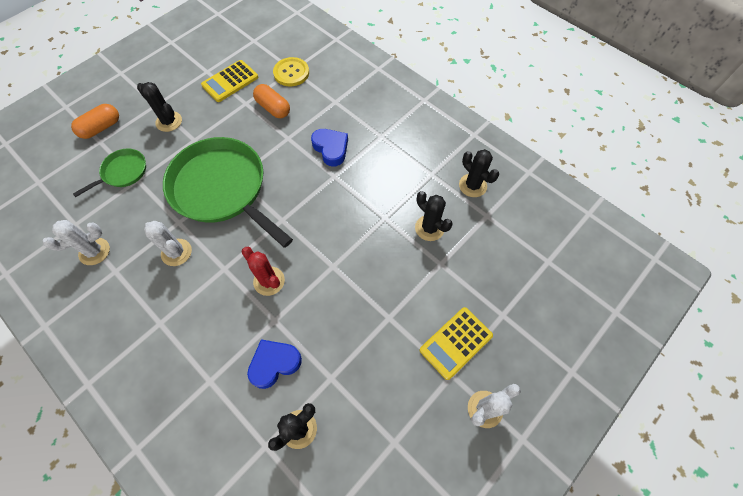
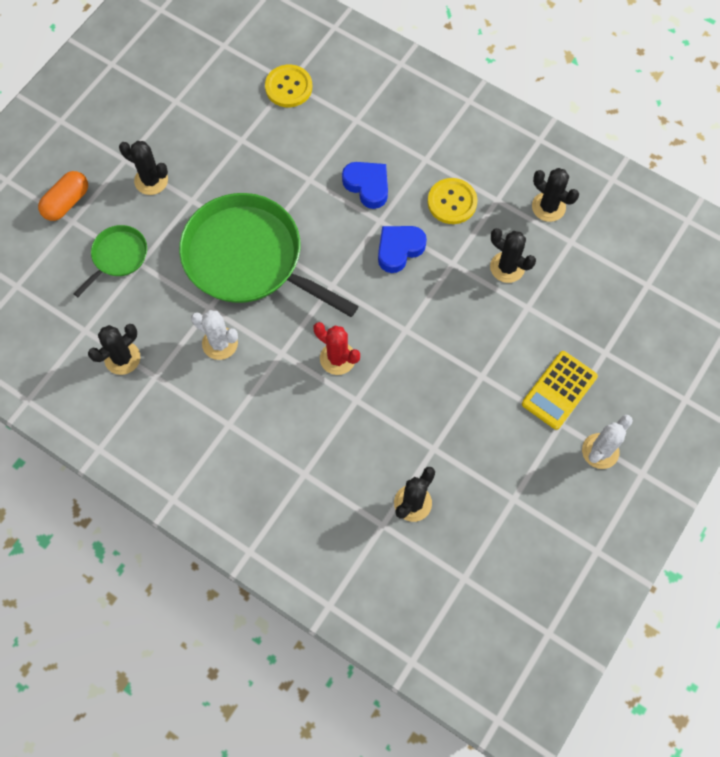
camera: 10 degrees left, 5 degrees up
white cactus [43,220,110,265] -> black cactus [88,324,140,375]
yellow calculator [201,60,258,102] -> none
blue heart [247,339,302,389] -> blue heart moved to [378,226,427,273]
orange capsule [253,84,290,118] -> none
none -> yellow button [428,178,477,224]

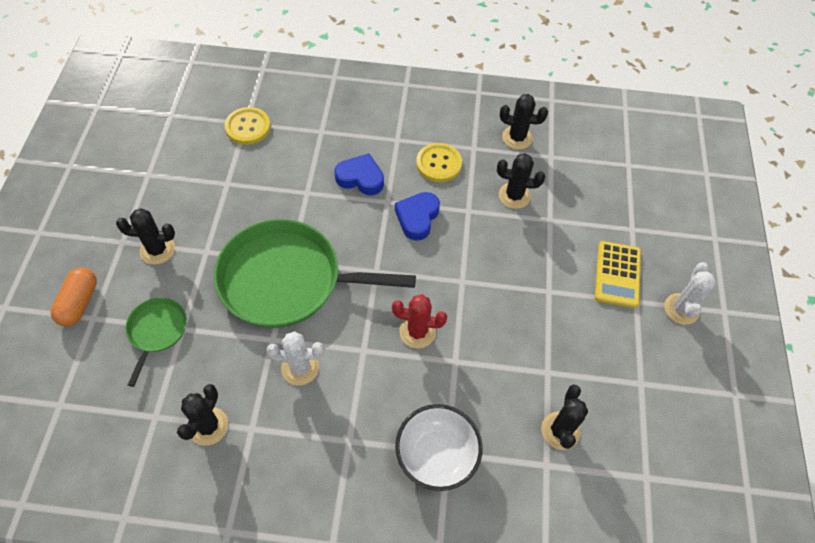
camera: 30 degrees left, 10 degrees down
none -> white bowl [395,404,483,491]

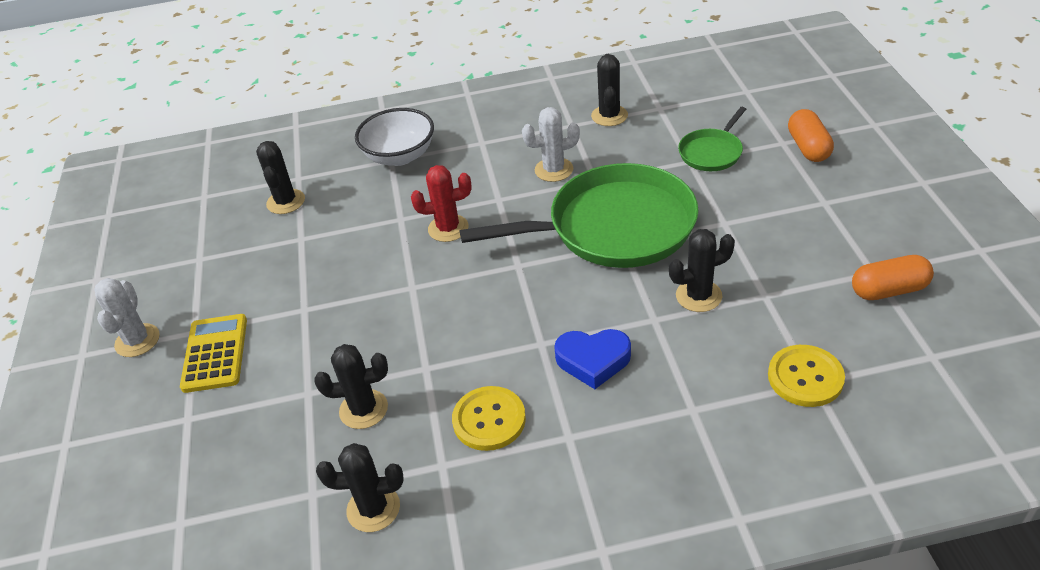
camera: 170 degrees right, 15 degrees down
black cactus [116,208,175,265] -> black cactus moved to [669,229,735,312]
green pan [125,297,187,387] -> green pan turned 45 degrees clockwise [678,107,746,171]
blue heart [395,192,440,241] -> none
none -> orange capsule [852,255,934,300]

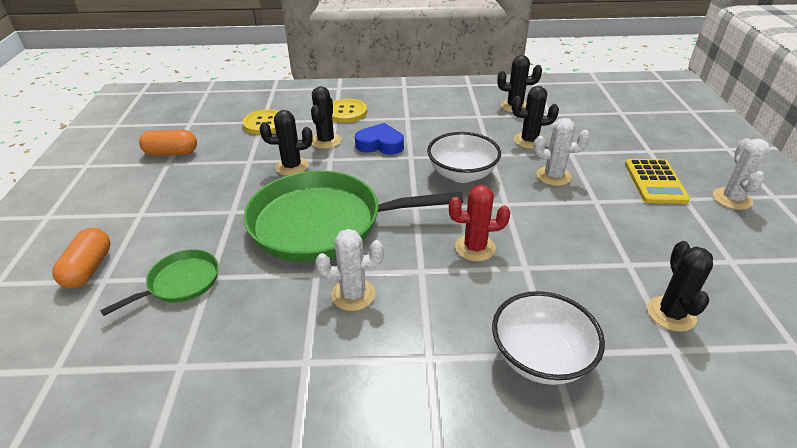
camera: 175 degrees left, 5 degrees down
yellow button [452,386,526,451] -> yellow button moved to [332,99,367,123]
black cactus [591,54,628,126] -> black cactus moved to [311,86,341,149]
none -> white bowl [427,132,501,183]
none -> white cactus [534,118,590,186]

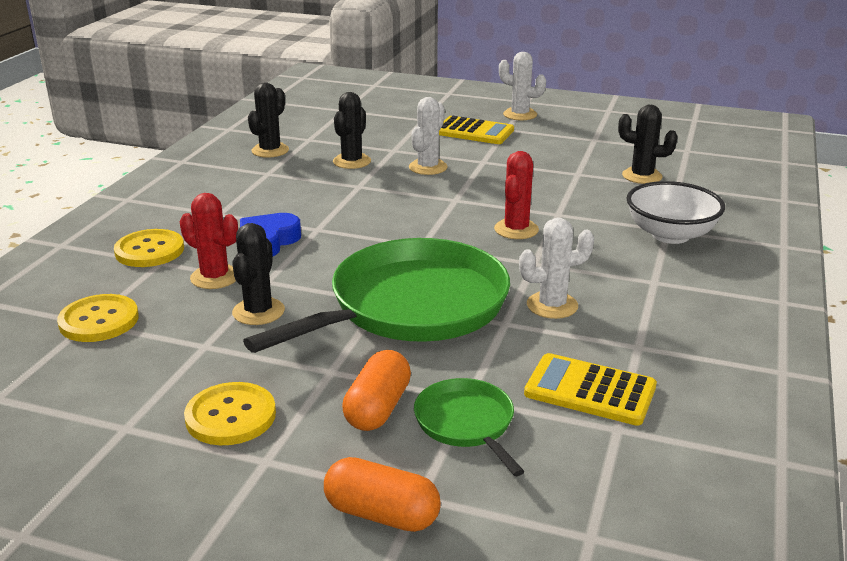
camera: 70 degrees left, 10 degrees down
orange capsule [139,129,197,156] -> orange capsule moved to [342,350,411,431]
green pan [244,171,463,262] -> green pan turned 150 degrees counterclockwise [243,238,510,353]
black cactus [311,86,341,149] -> red cactus [180,193,238,289]
white cactus [316,229,384,311] -> white cactus turned 60 degrees clockwise [519,218,594,319]
white bowl [427,132,501,183] -> none
none -> yellow button [184,382,276,445]
none -> yellow calculator [524,353,657,426]

